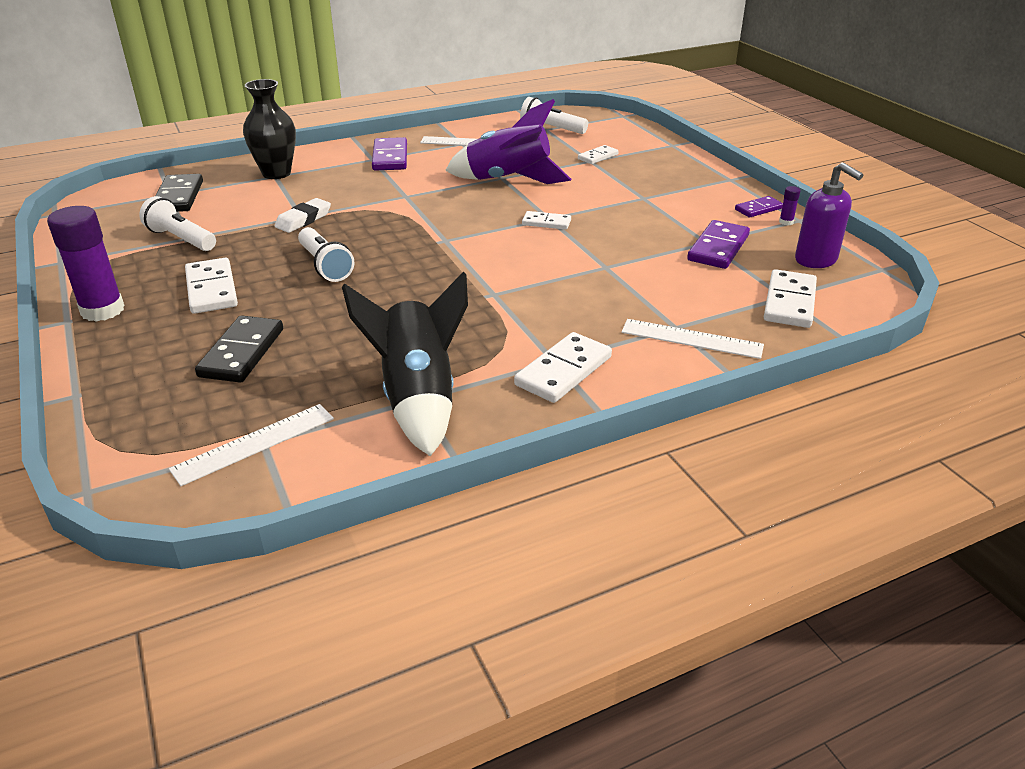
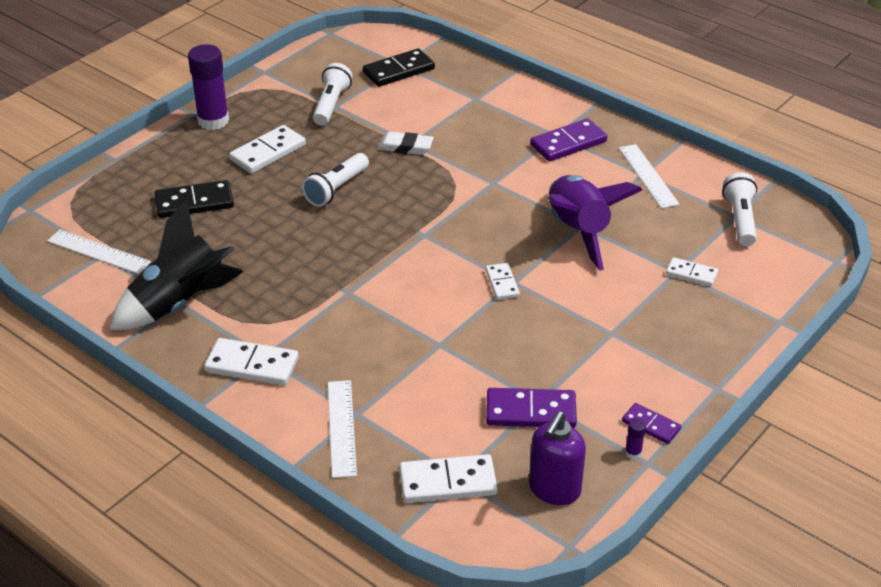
camera: 65 degrees right, 5 degrees up
black vase [243,79,296,179] -> none

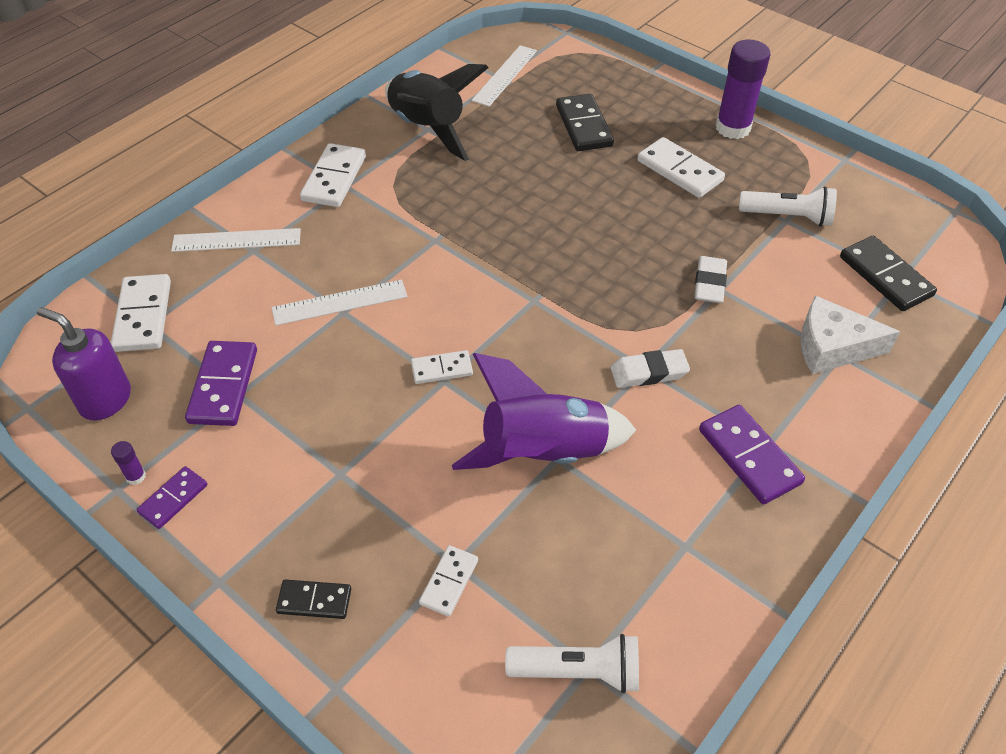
camera: 90 degrees right, 10 degrees up
white flashlight [302,153,369,207] -> none
white ruler [619,144,680,209] -> white ruler moved to [271,280,407,326]
none -> black domino [276,579,351,619]
none -> white eraser [610,349,690,388]
none -> white cheese [801,295,900,374]

